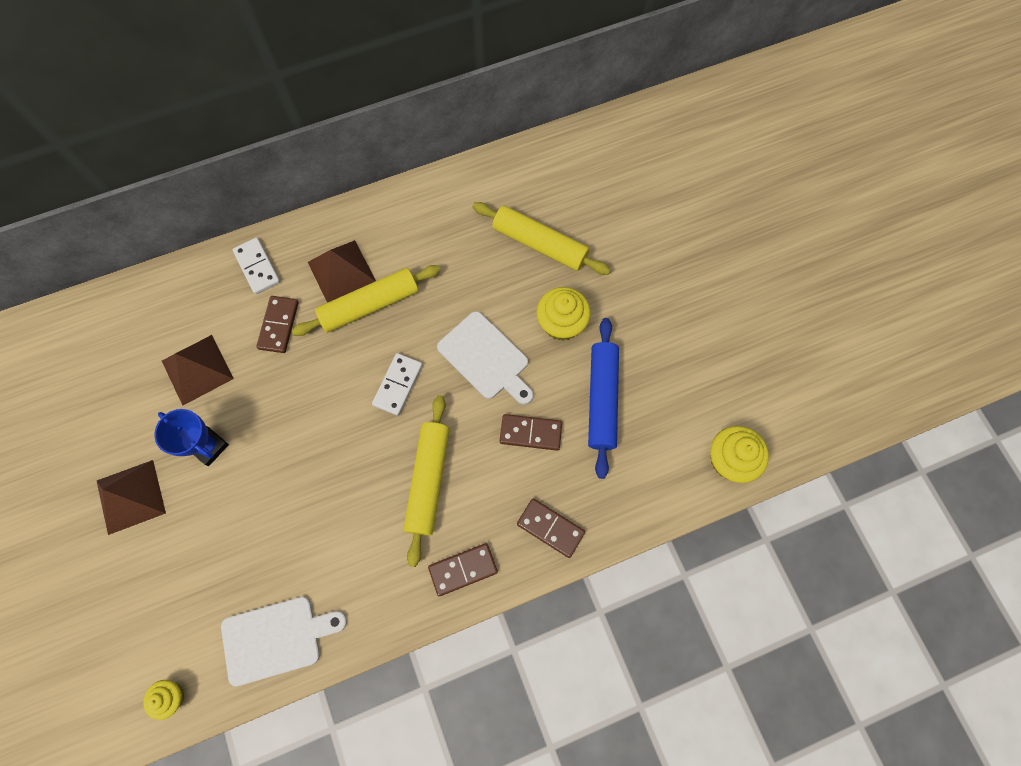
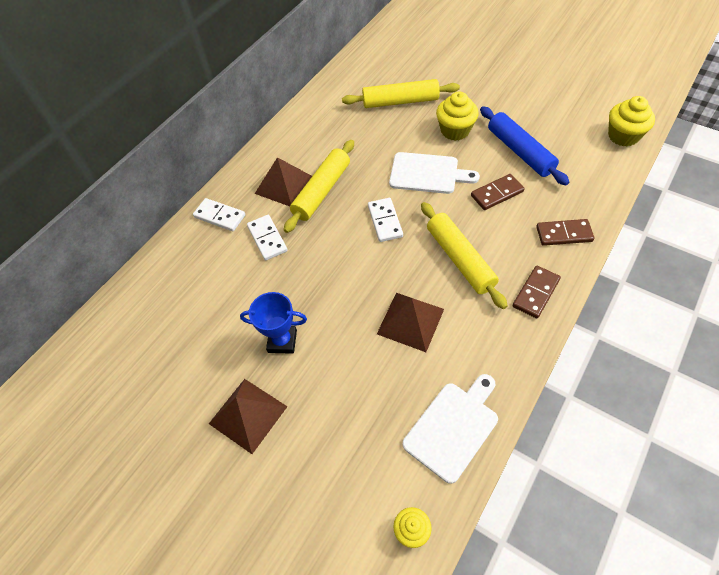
camera: 30 degrees left, 15 degrees down
brown pyramid [162,335,234,406] -> brown pyramid moved to [377,293,444,352]
brown domino [256,296,299,353] -> white domino [247,215,287,260]

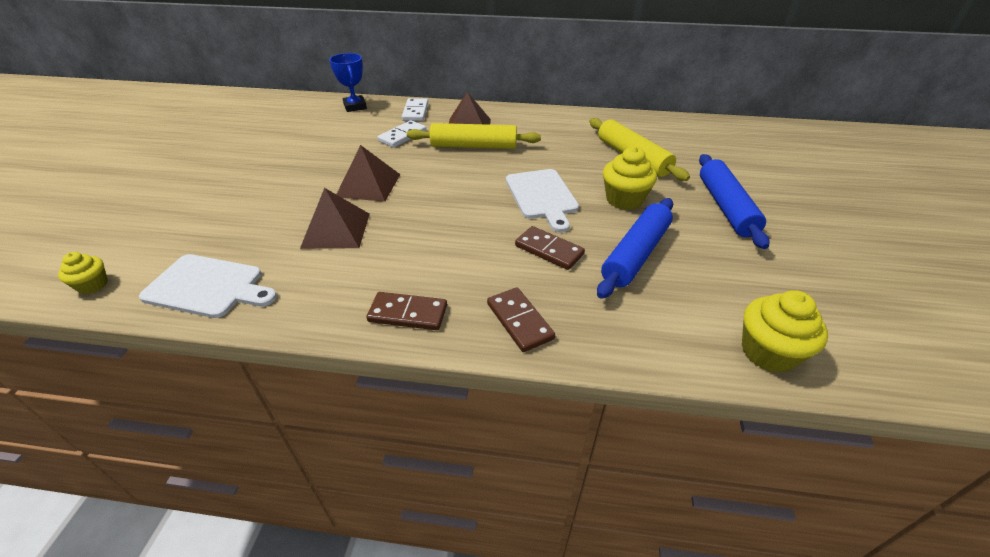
camera: 60 degrees right, 15 degrees down
brown pyramid [209,379,288,454] -> brown pyramid moved to [336,145,400,202]
blue trophy [240,292,307,354] -> blue trophy moved to [329,53,367,112]
white domino [368,198,403,242] -> none
yellow rolling pin [421,202,508,309] -> none
none -> blue rolling pin [699,154,770,249]

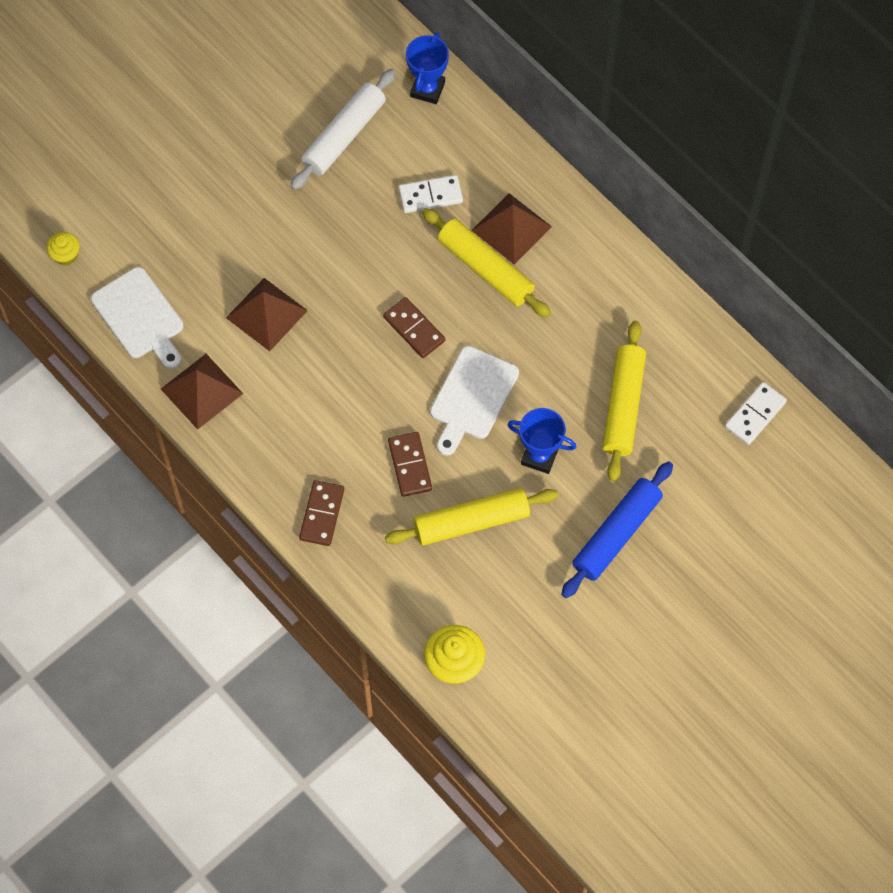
camera: 40 degrees right, 25 degrees up
brown pyramid [336,145,400,202] -> brown pyramid moved to [161,354,243,430]
brown domino [366,292,447,330] -> brown domino moved to [383,297,445,358]
white domino [402,98,428,121] -> white domino moved to [725,382,787,445]
blue rolling pin [597,198,673,299] -> yellow rolling pin [385,488,558,545]
yellow cupcake [603,147,657,210] -> blue trophy [507,408,576,474]
none -> white rolling pin [291,69,396,190]

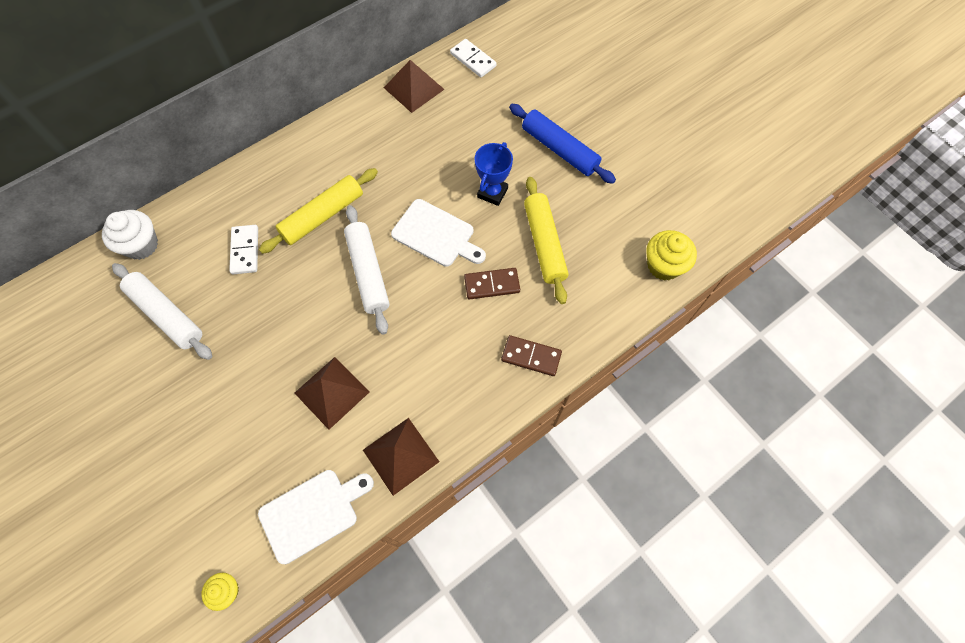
camera: 85 degrees left, 0 degrees up
brown domino [383,297,445,358] -> white rolling pin [344,205,390,335]
blue trophy [406,32,449,104] -> white cupcake [102,210,158,260]
brown pyramid [471,193,552,264] -> brown pyramid moved to [384,60,445,113]
yellow rolling pin [603,321,646,482] -> none

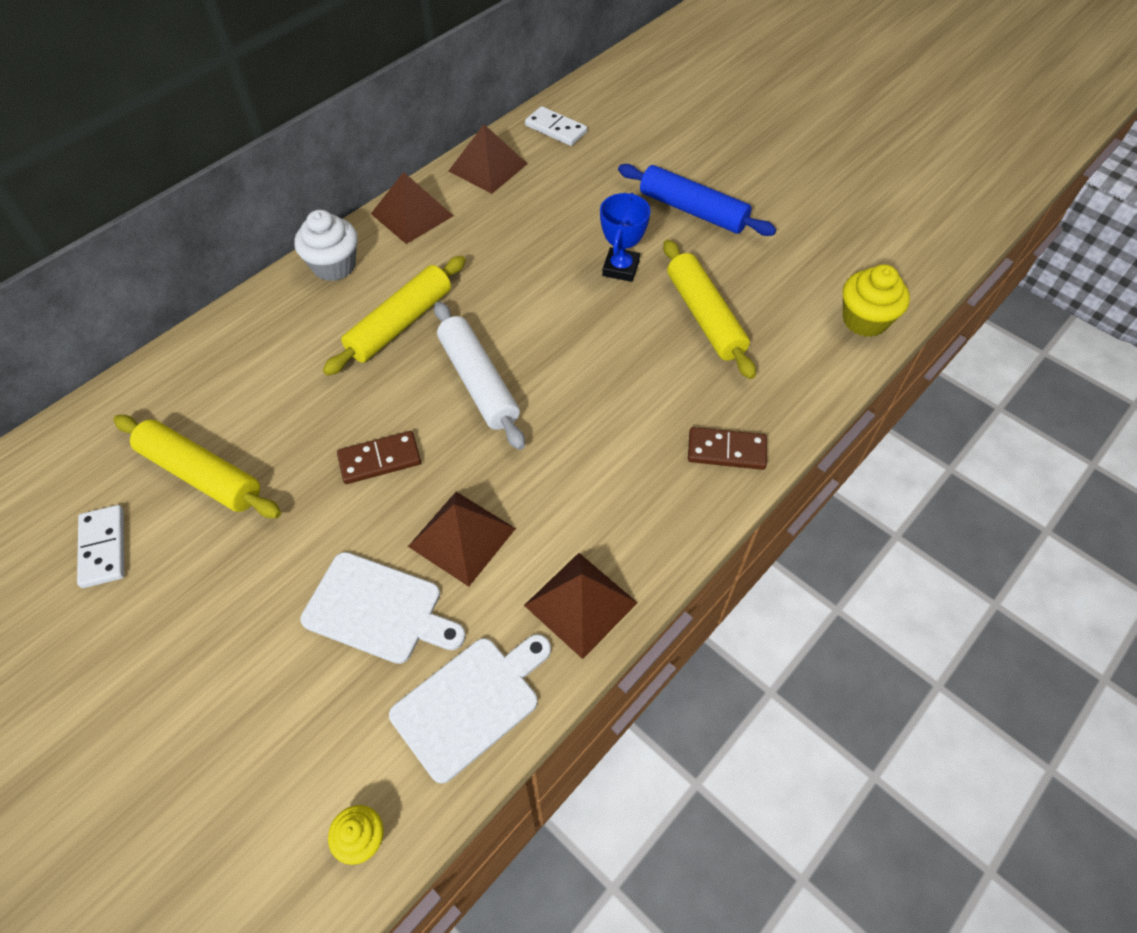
camera: 10 degrees left, 10 degrees down
white cupcake [102,210,158,260] -> white cupcake moved to [294,210,358,281]
white rolling pin [112,263,212,360] -> yellow rolling pin [113,415,281,518]
white domino [229,225,258,274] -> white domino moved to [77,505,124,588]
white cutting board [391,199,486,267] -> white cutting board moved to [300,552,466,664]
brown domino [464,268,520,299] -> brown domino moved to [337,431,421,484]
none -> brown pyramid [371,172,453,244]

